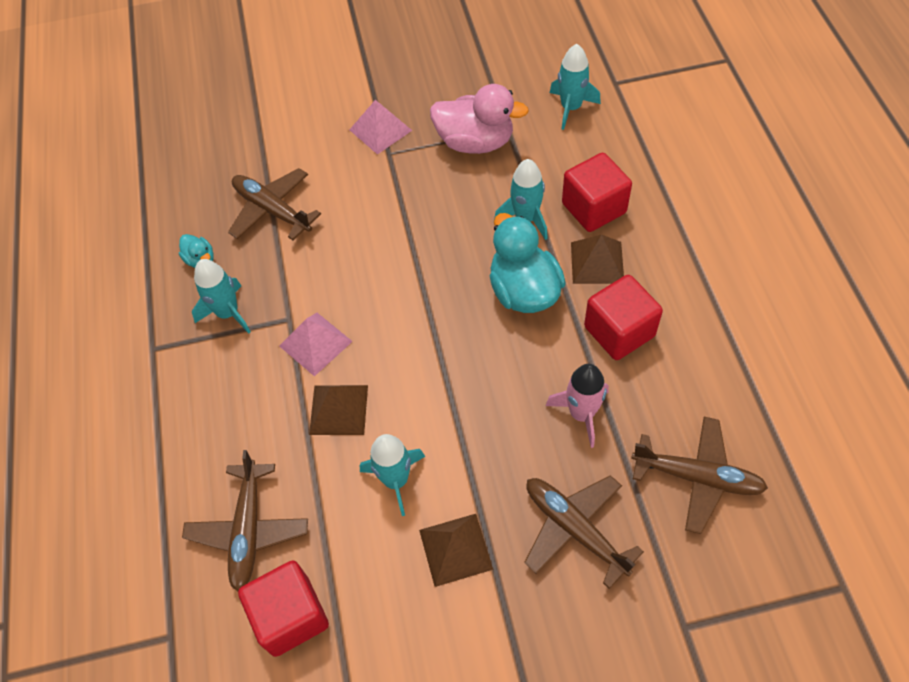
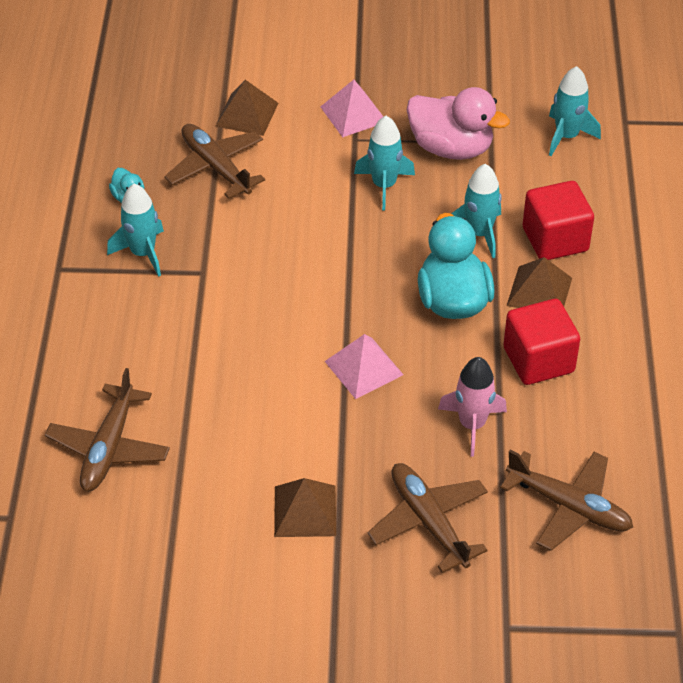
camera: 10 degrees right, 10 degrees down
red cube [238,561,329,657] -> none
pink pyramid [279,313,353,377] -> pink pyramid moved to [325,334,403,399]
brown pyramid [309,385,368,435] -> brown pyramid moved to [216,80,279,136]
turquoise rocket [360,434,425,516] -> turquoise rocket moved to [354,116,415,211]

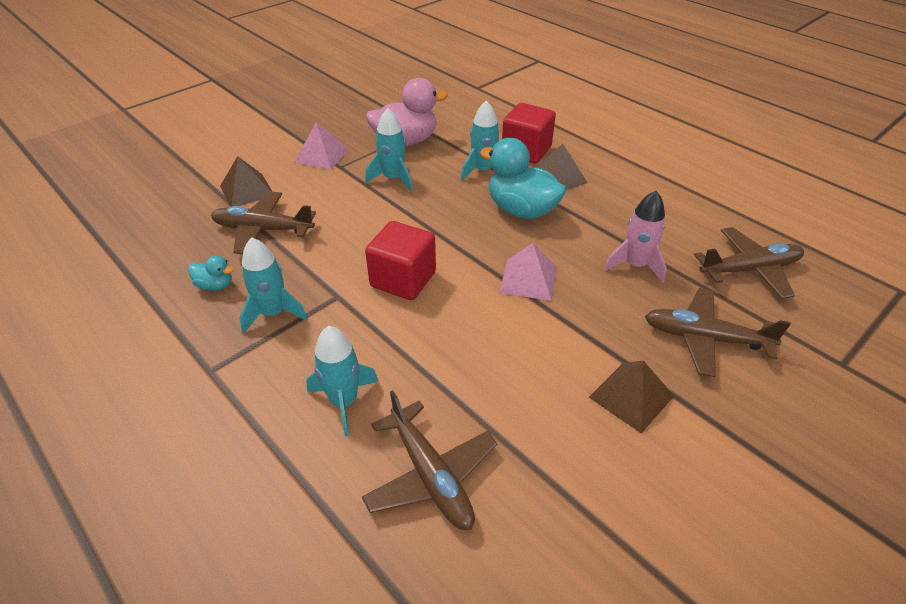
camera: 45 degrees left, 5 degrees down
red cube [503,299,580,385] -> red cube moved to [365,221,436,300]
turquoise rocket [549,66,601,156] -> turquoise rocket moved to [306,326,379,436]

